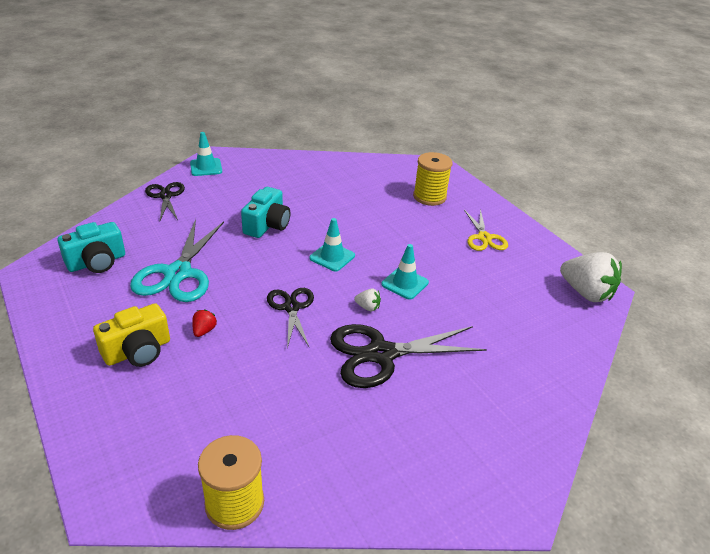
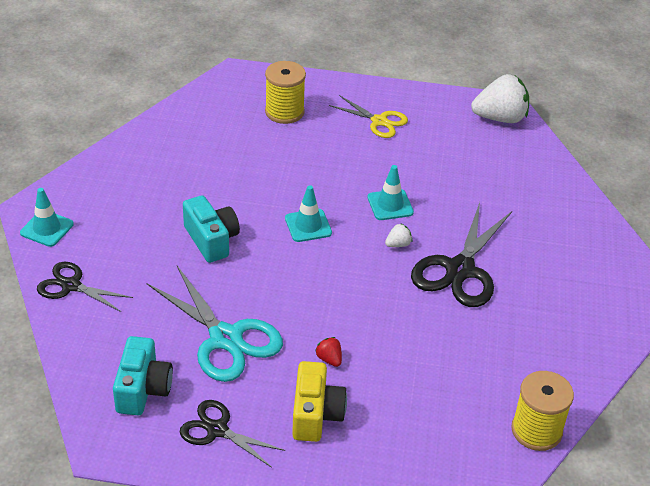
camera: 50 degrees left, 5 degrees up
black scissors [267,288,314,348] -> black scissors moved to [180,400,285,468]

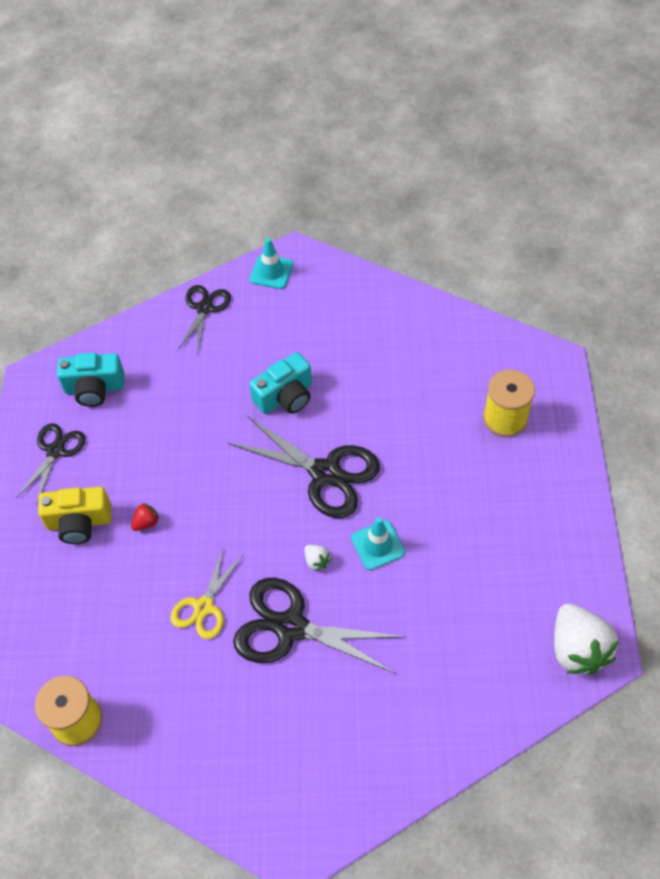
camera: 85 degrees right, 15 degrees up
turquoise scissors [147,266,283,382] -> none
turquoise traffic cone [285,185,332,242] -> black scissors [228,415,380,518]
yellow scissors [329,95,408,138] -> yellow scissors moved to [170,546,244,639]

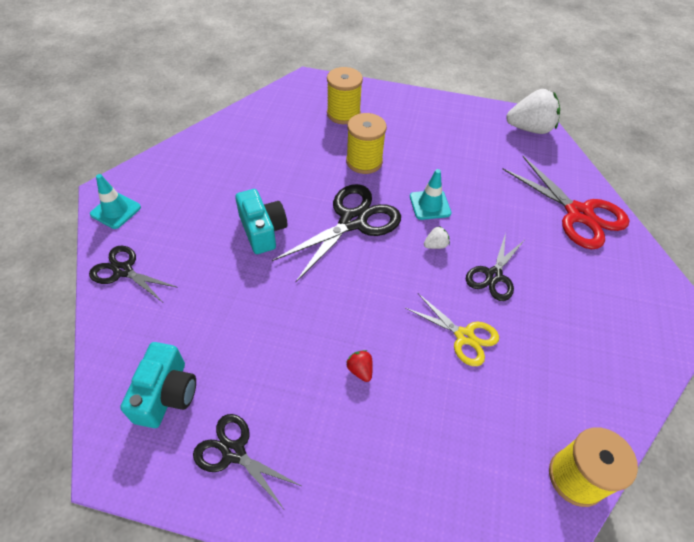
camera: 80 degrees left, 5 degrees down
yellow camera [38,487,111,544] -> none
black scissors [233,578,405,674] -> black scissors [466,233,524,301], size x0.60
none -> yellow spool [346,113,387,174]
none -> red scissors [503,156,629,249]

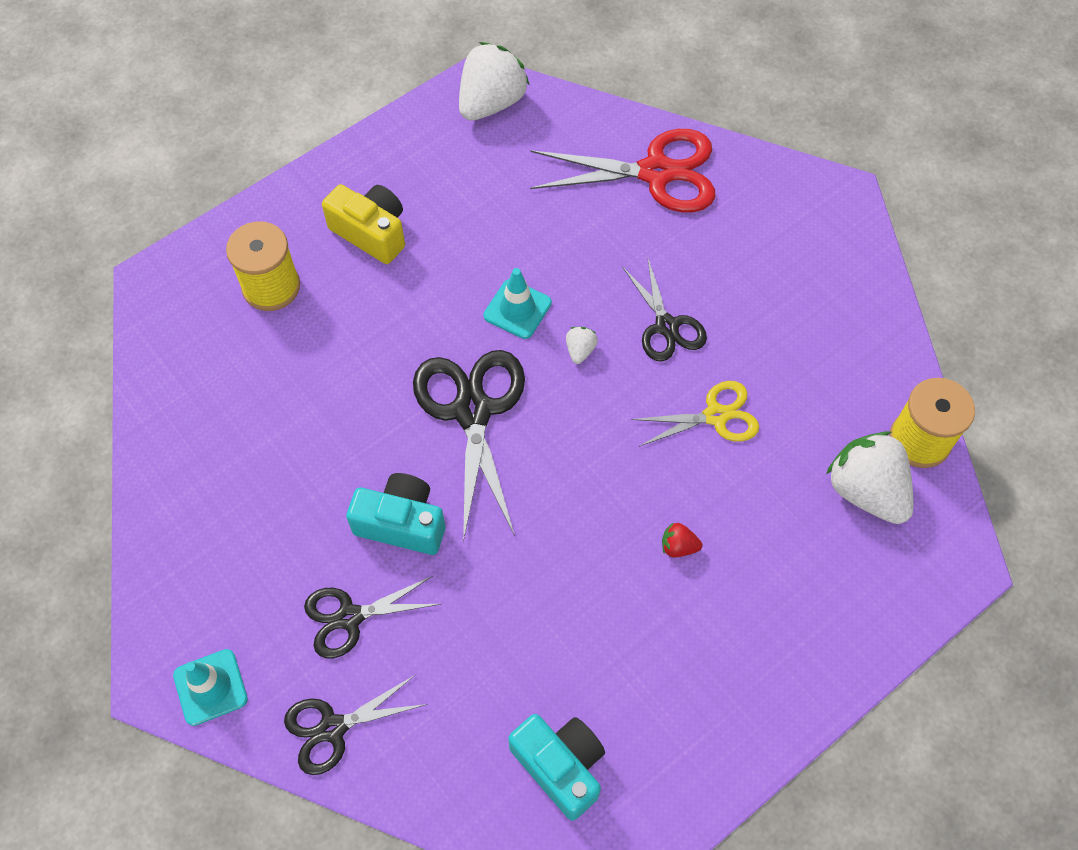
camera: 50 degrees left, 10 degrees up
black scissors [193,414,301,509] -> black scissors moved to [304,576,441,658]
yellow spool [346,113,387,174] -> none
none -> yellow camera [322,184,405,264]
none -> white strawberry [826,431,913,524]

